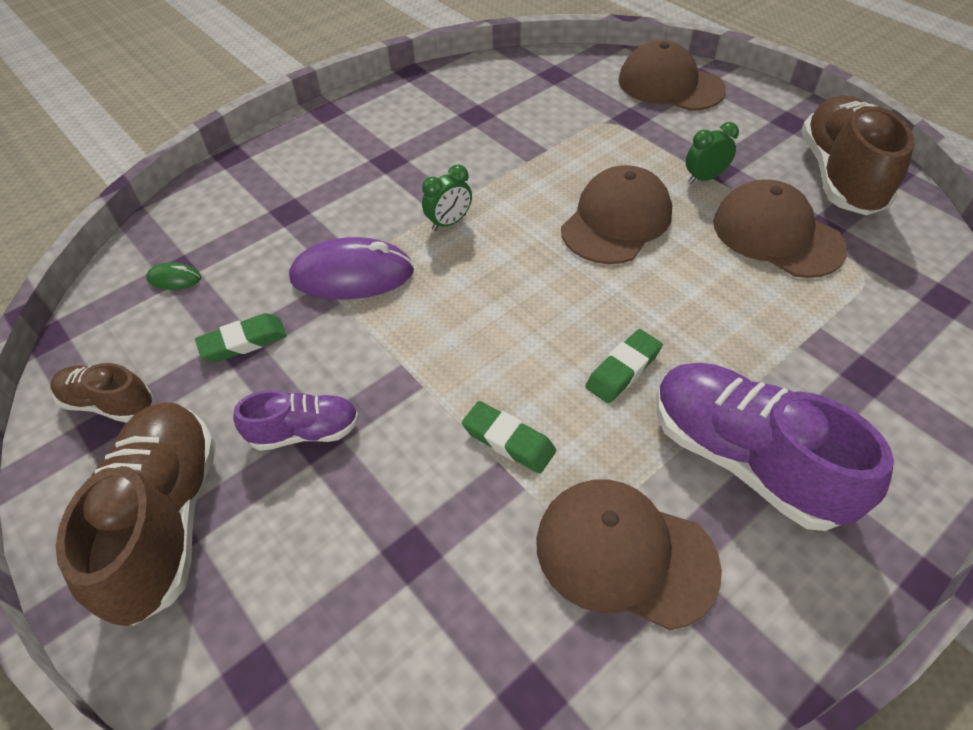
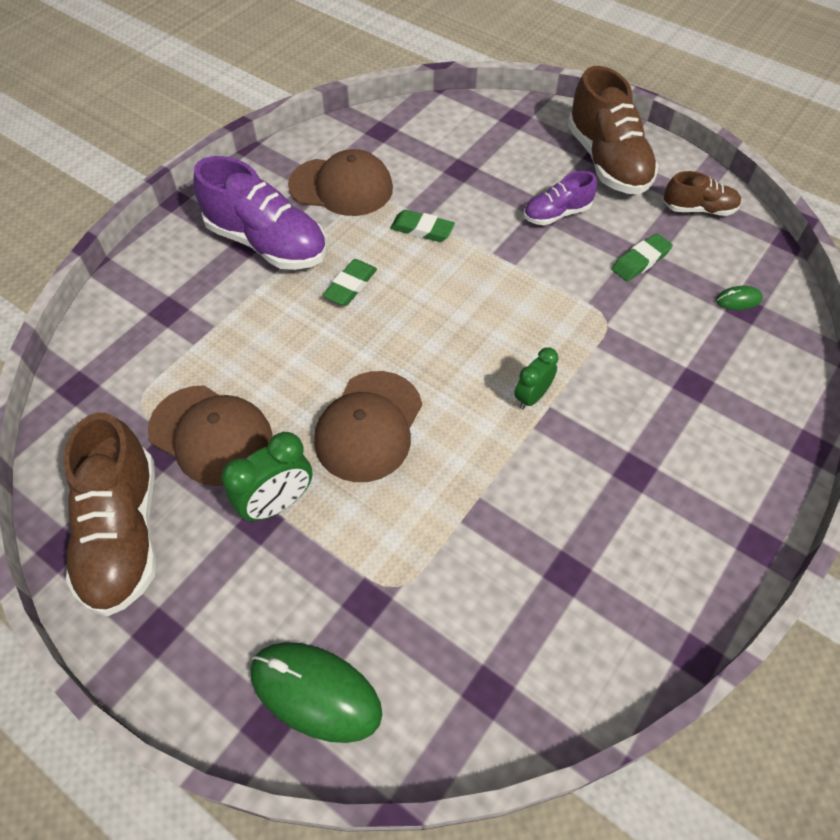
camera: 165 degrees right, 5 degrees up
purple mouse [289,237,414,299] -> none
brown cap [618,40,726,111] -> green mouse [250,642,382,743]
green clock [686,122,739,184] -> green clock [221,432,313,522], size x1.51

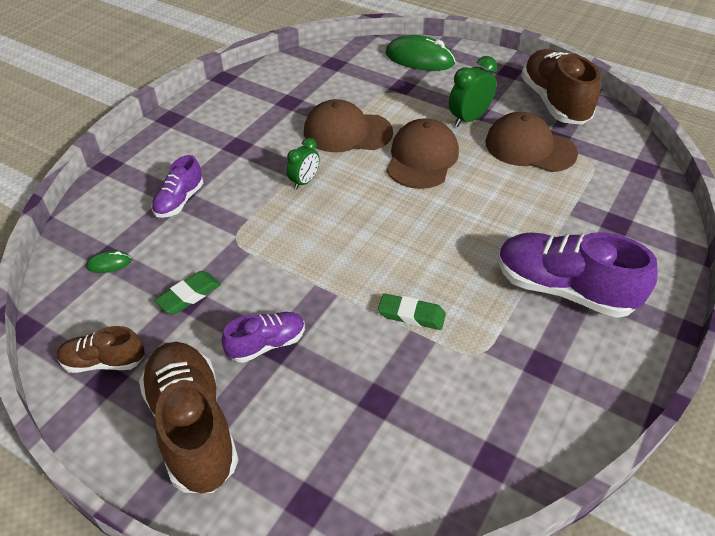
camera: 175 degrees right, 10 degrees down
brown cap [288,149,393,216] -> brown cap moved to [304,99,393,152]
green eraser [323,259,377,306] -> none
none -> purple shoe [151,155,203,218]

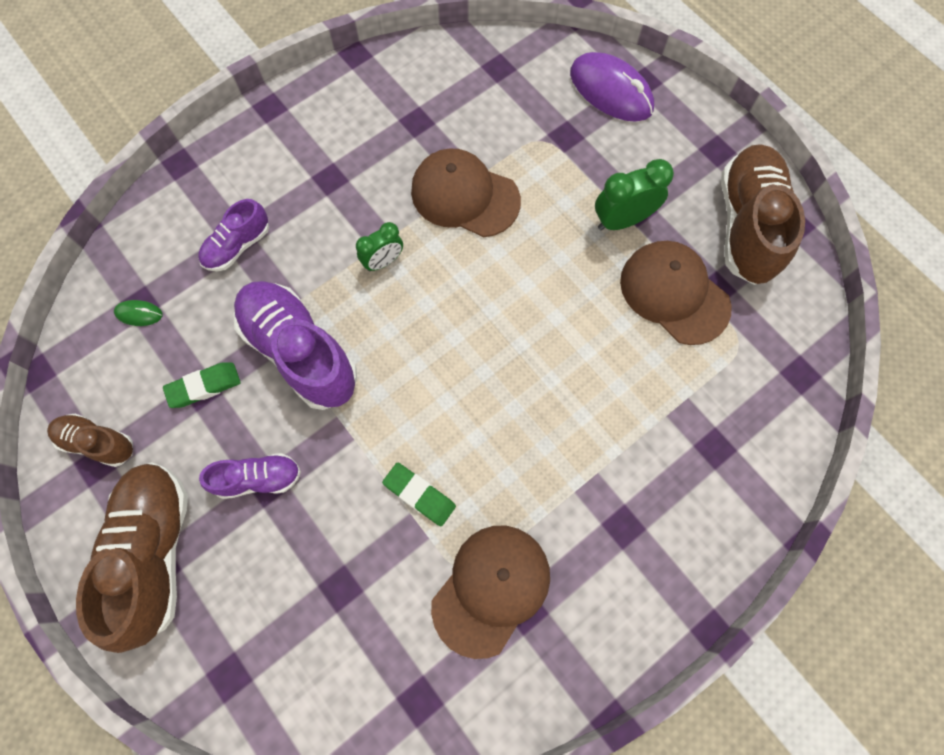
camera: 20 degrees right, 25 degrees up
green mouse [385,35,455,71] -> purple mouse [570,52,654,122]
brown cap [387,118,459,189] -> brown cap moved to [431,526,550,659]
purple shoe [498,232,658,318] -> purple shoe moved to [234,281,357,410]

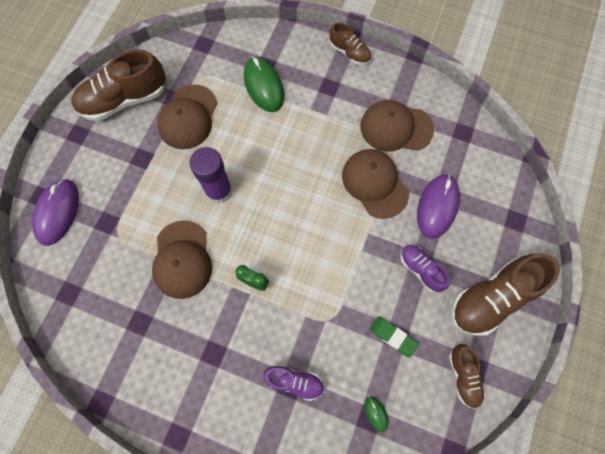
camera: 120 degrees left, 0 degrees up
purple shoe [234,281,357,410] -> none
green eraser [382,463,456,526] -> brown cap [342,149,409,219]
green clock [595,159,674,230] -> none
none -> purple glue stick [190,147,232,204]
none -> green mouse [244,57,284,112]
none -> brown shoe [330,23,371,65]
none -> purple mouse [417,174,460,239]

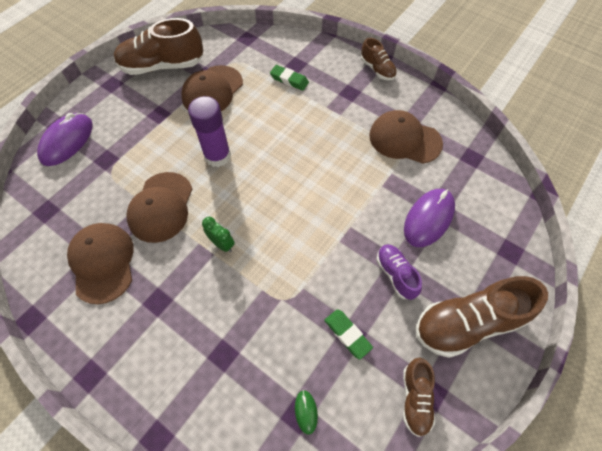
camera: 15 degrees right, 10 degrees down
green mouse [244,57,284,112] -> green eraser [270,65,309,91]
purple shoe [263,365,324,401] -> none
brown cap [342,149,409,219] -> brown cap moved to [67,223,134,304]

